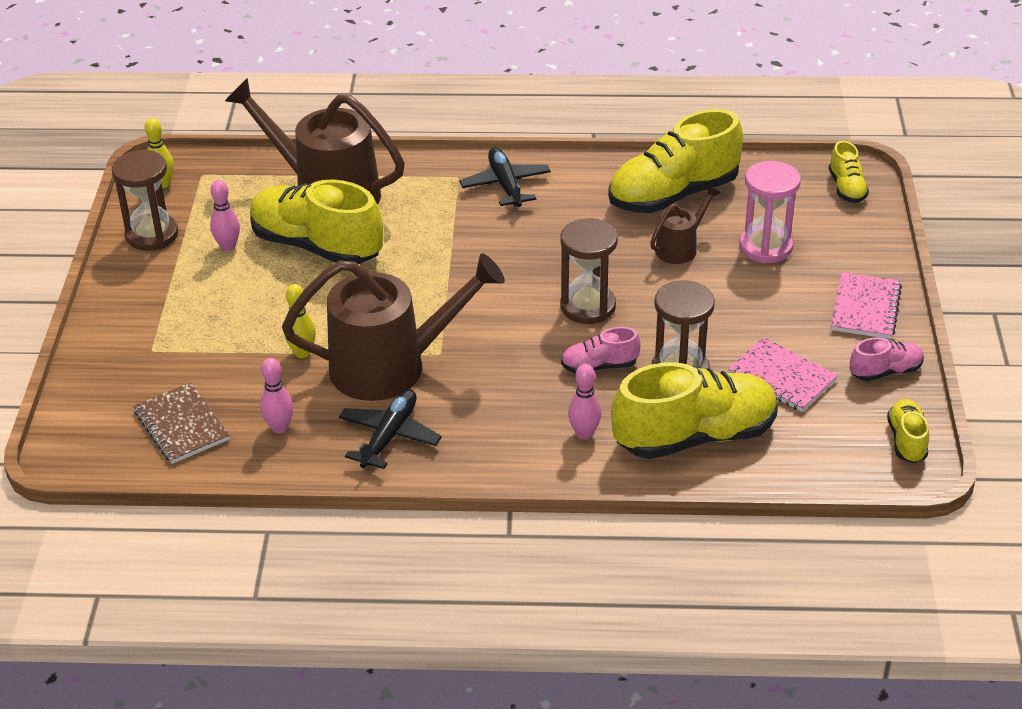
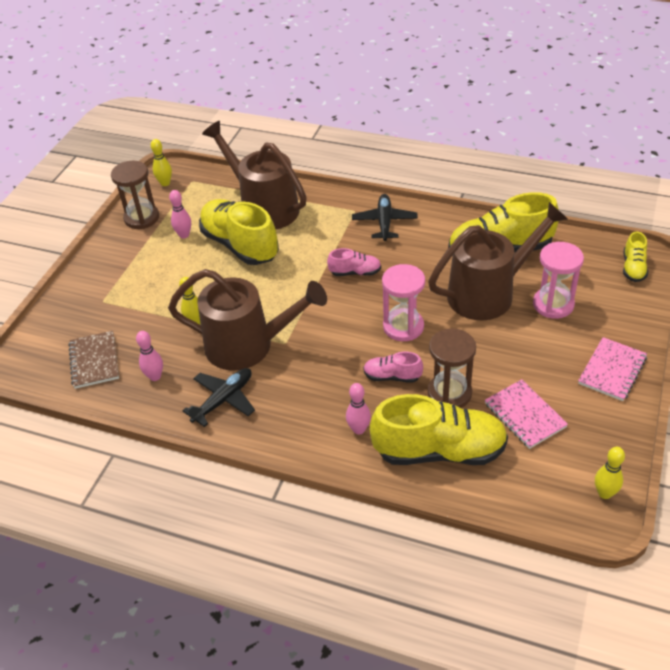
camera: 20 degrees right, 5 degrees up
brown hourglass [560,218,618,324] -> pink hourglass [382,264,425,341]
brown watering can [650,185,720,264] -> brown watering can [428,202,568,320], size x2.10
pink shoe [850,337,924,381] -> pink shoe moved to [327,248,381,276]
yellow shoe [887,399,929,463] -> yellow bowling pin [595,447,625,499]

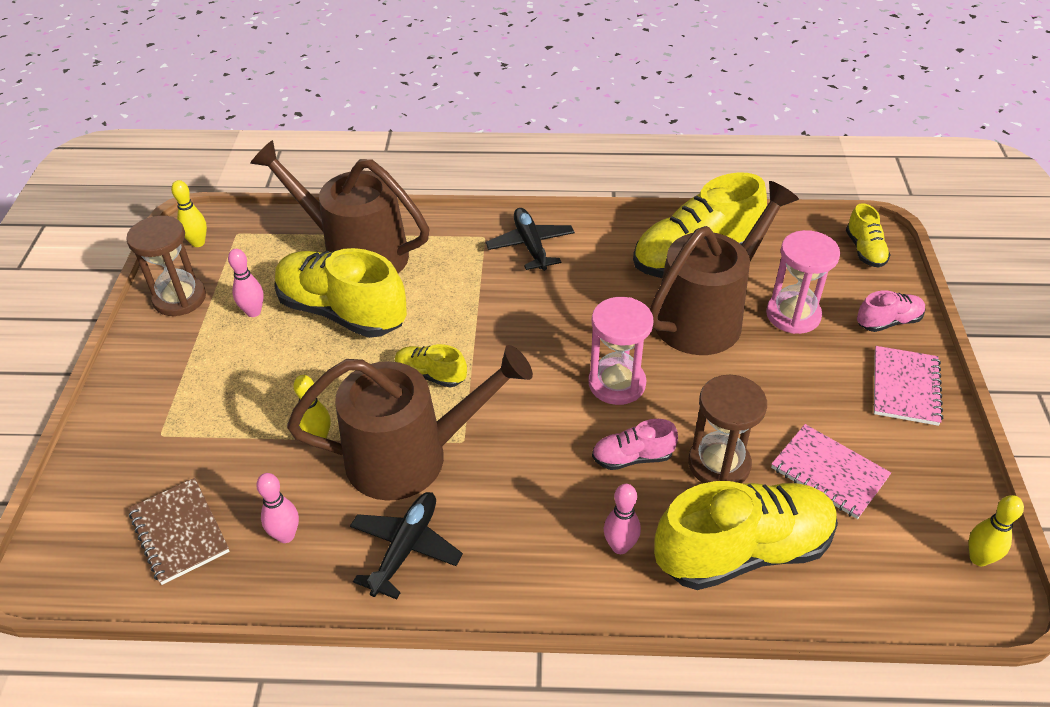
camera: 20 degrees left, 0 degrees up
pink shoe [327,248,381,276] -> pink shoe moved to [857,290,926,332]
none -> yellow shoe [395,344,467,388]

